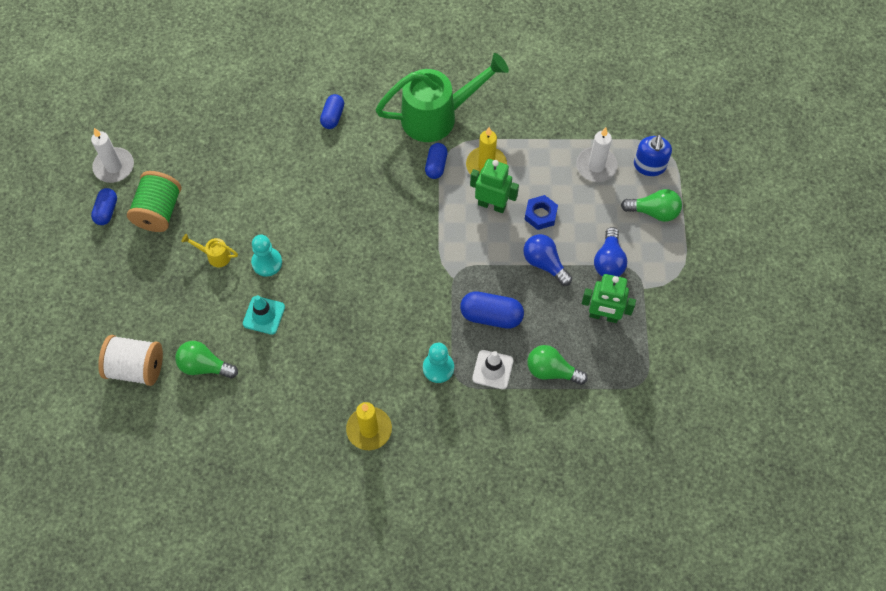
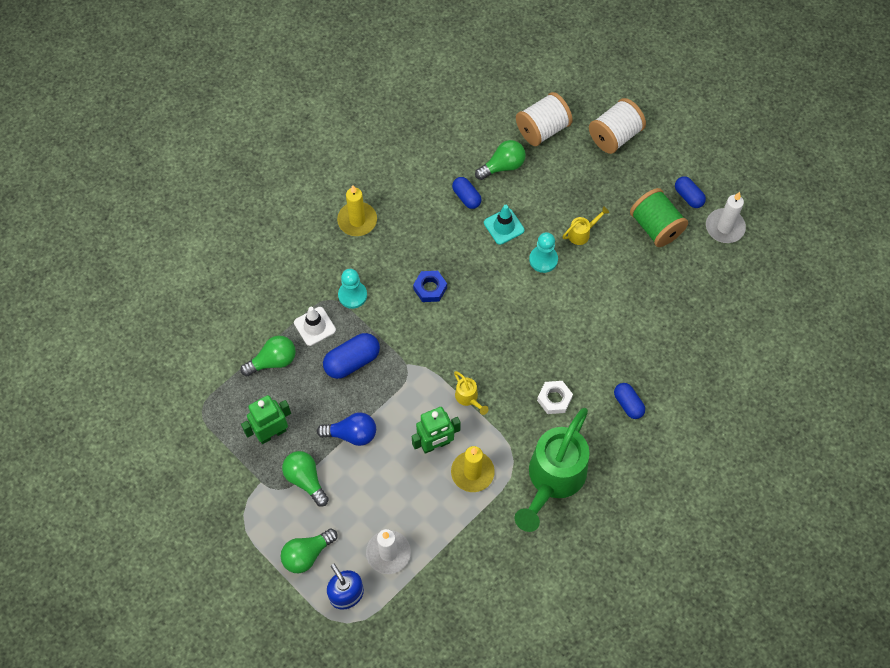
camera: 135 degrees right, 0 degrees up
blue capsule [425,143,448,179] -> blue capsule moved to [452,177,481,209]
blue nut [524,195,558,230] -> blue nut moved to [413,271,447,302]
blue light bulb [594,227,627,277] -> green light bulb [282,451,329,507]
none -> yellow watering can [454,371,489,415]
none -> white nut [537,381,573,414]
none -> white spool [589,98,646,154]

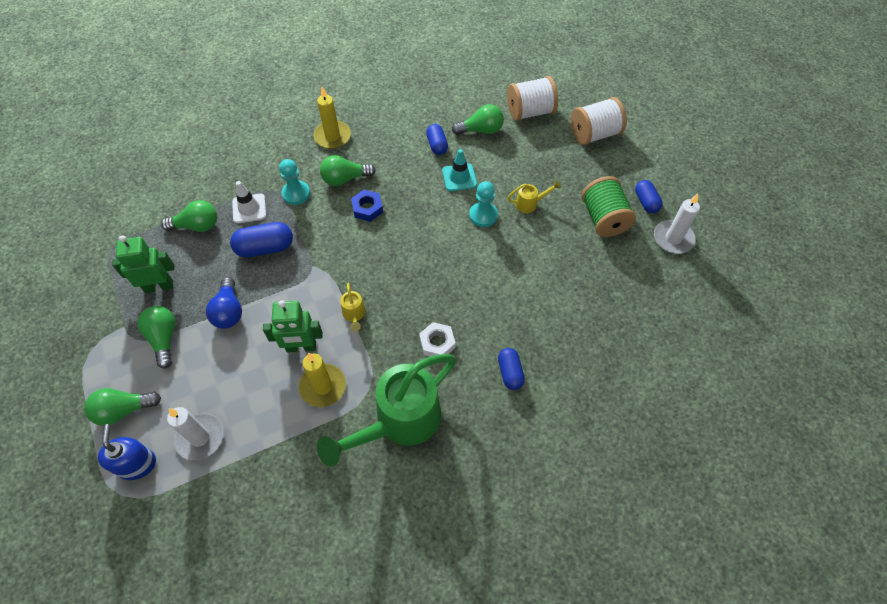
camera: 20 degrees right, 5 degrees down
blue light bulb [317,413,376,446] -> blue light bulb turned 60 degrees clockwise [206,277,242,329]
none -> green light bulb [320,155,376,186]

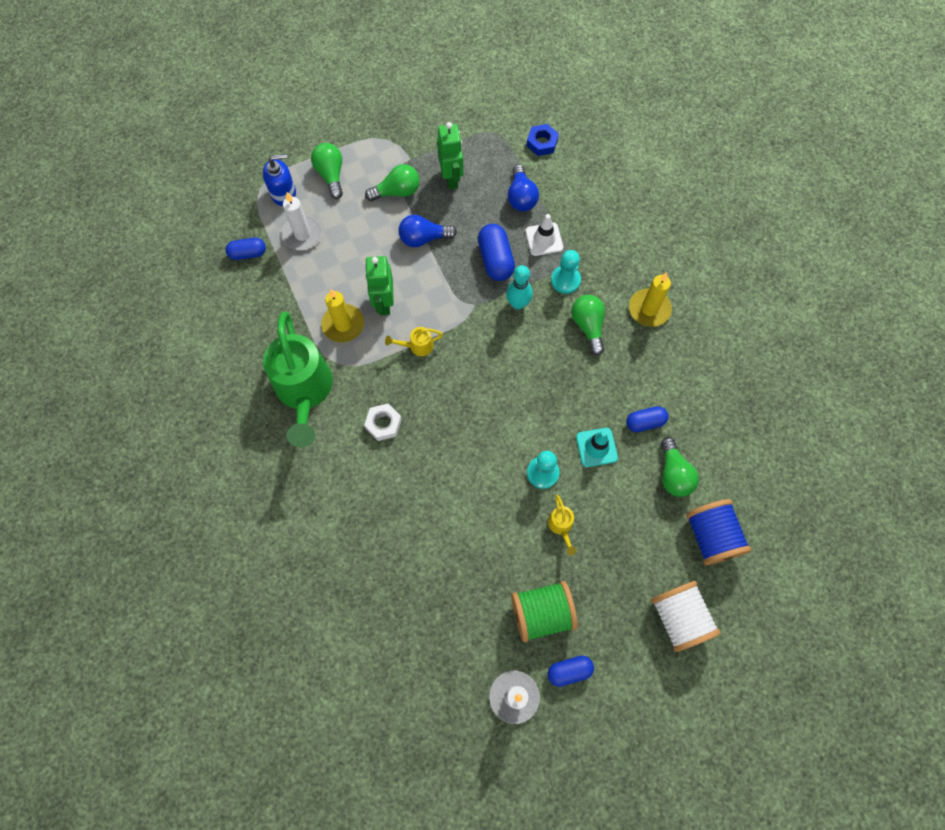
camera: 90 degrees right, 10 degrees up
green light bulb [161,200,217,232] -> blue light bulb [507,165,539,211]
green watering can [317,354,456,467] -> green watering can turned 150 degrees counterclockwise [263,311,333,447]
blue nut [351,190,383,222] -> blue nut moved to [527,124,559,156]
blue capsule [498,348,525,390] -> blue capsule moved to [225,238,266,260]
white spool [507,76,558,121] -> blue spool [686,499,751,565]
none -> turquoise bowling pin [506,265,533,309]

